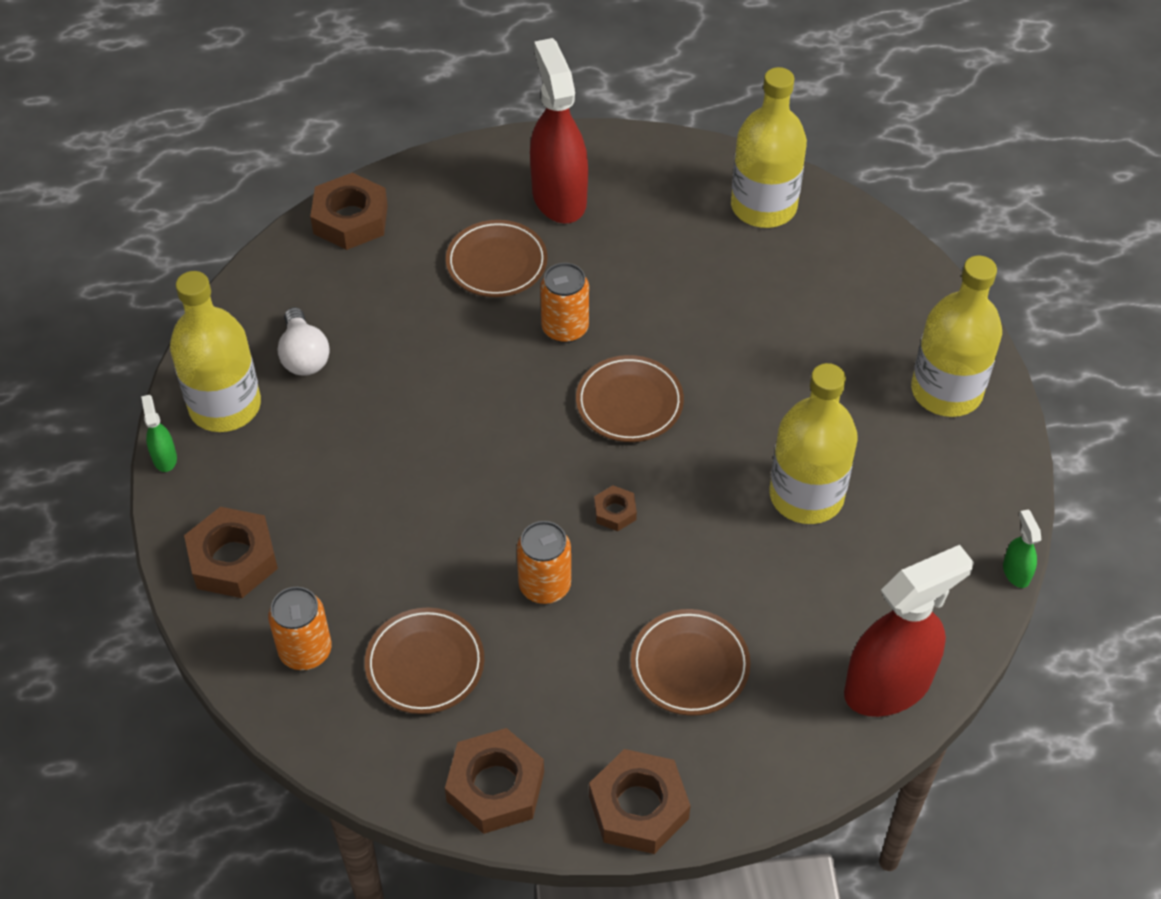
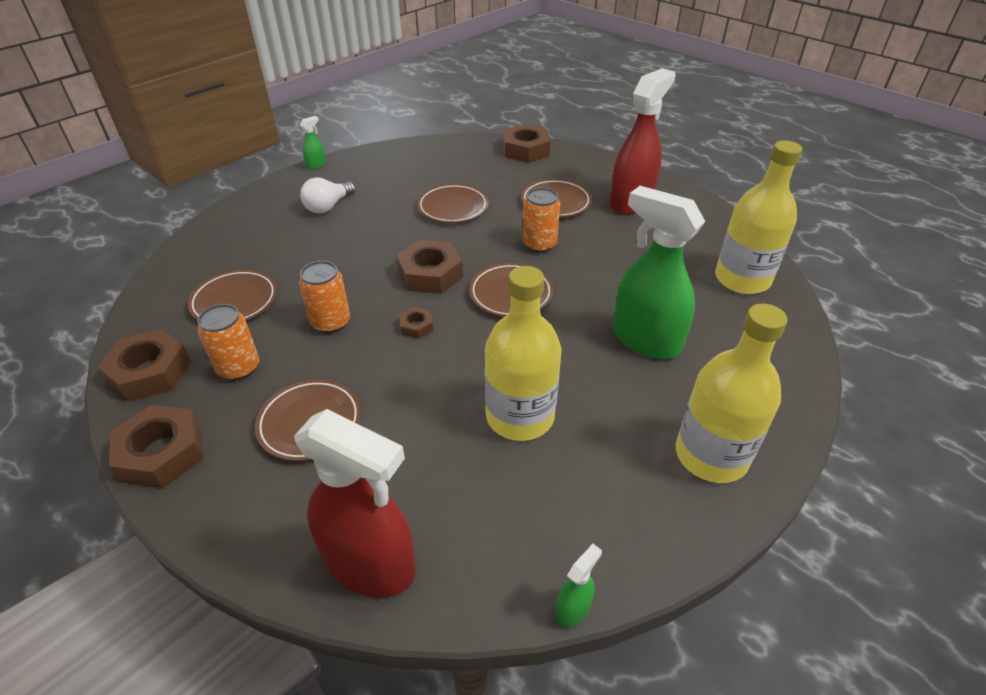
camera: 55 degrees right, 10 degrees down
yellow bottle [170,271,261,432] -> none
brown nut [184,507,278,598] -> brown nut moved to [396,240,463,294]
orange can [268,587,332,670] -> orange can moved to [197,304,259,381]
white light bulb [277,307,330,376] -> white light bulb moved to [300,177,356,213]
none -> brown plate [417,184,489,223]
none -> green spray bottle [613,186,705,359]

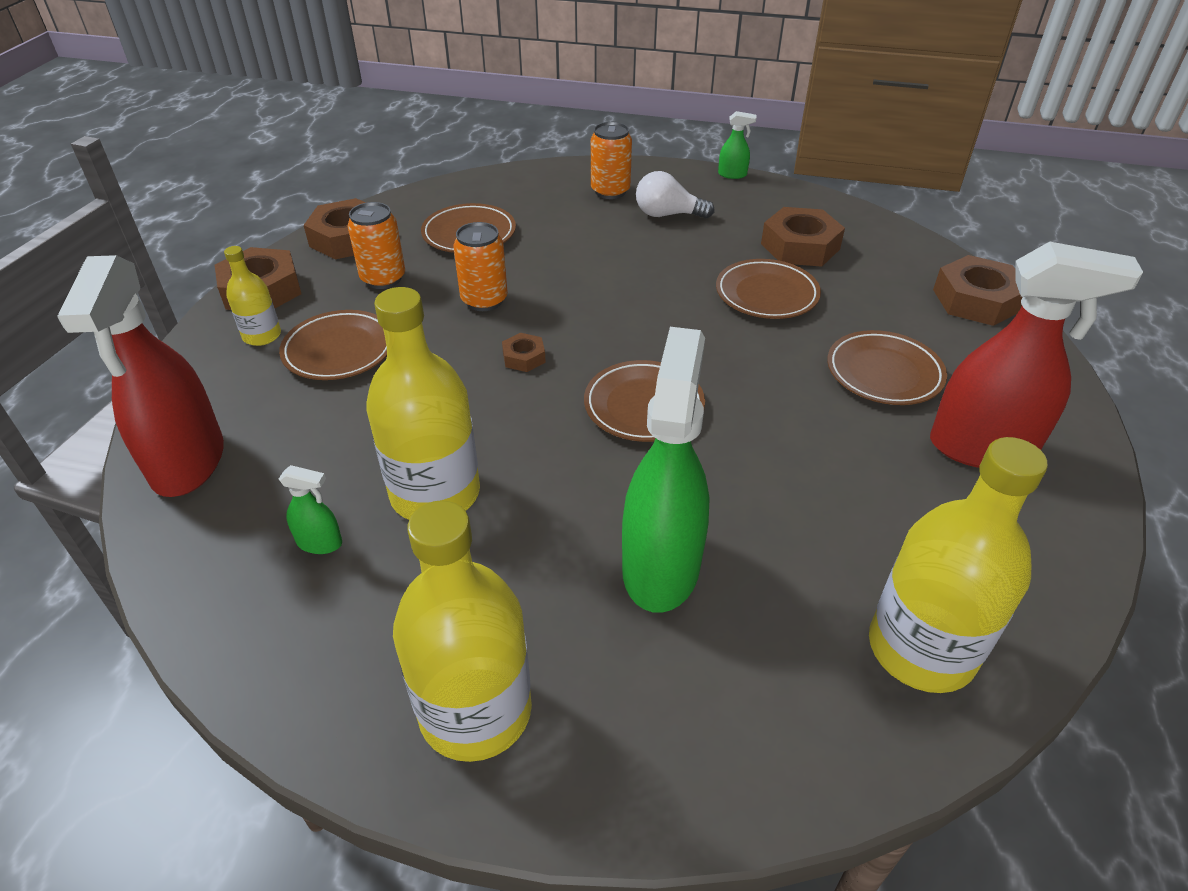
camera: 60 degrees right, 0 degrees up
brown nut [396,240,463,294] -> brown nut moved to [761,207,845,267]
orange can [522,187,560,253] -> orange can moved to [591,122,632,199]
green spray bottle [556,544,602,628] -> green spray bottle moved to [279,465,342,554]
none -> yellow bottle [224,246,281,346]

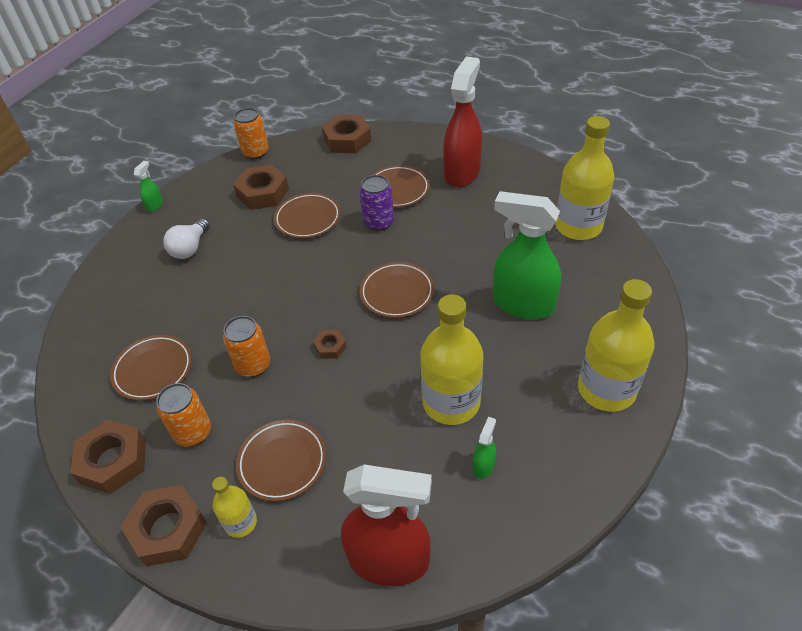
camera: 75 degrees left, 5 degrees up
orange can [591,122,632,199] -> orange can moved to [234,108,269,159]
none -> purple can [360,175,394,231]

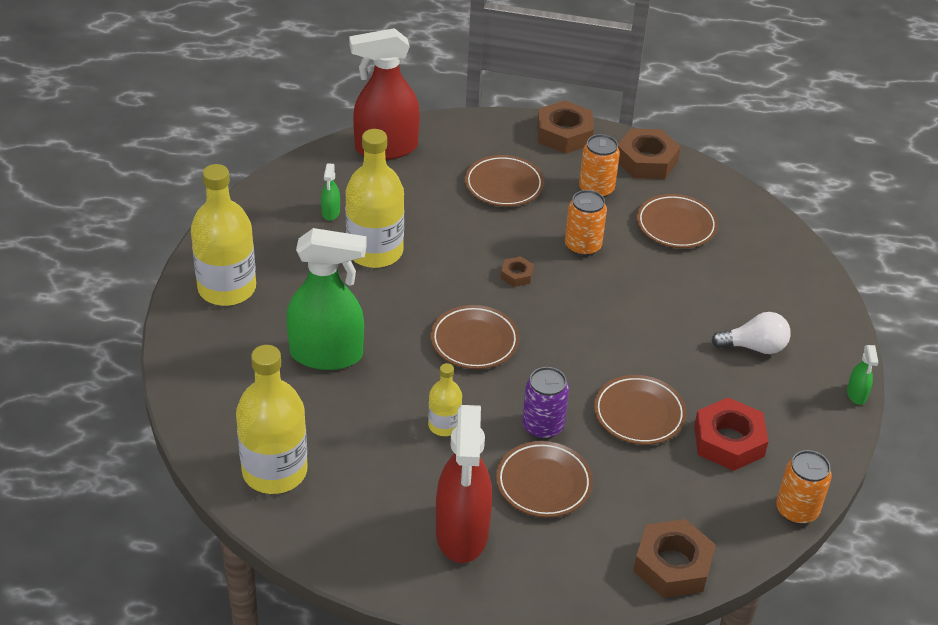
camera: 155 degrees right, 5 degrees down
white light bulb [163,219,210,259] -> white light bulb turned 90 degrees clockwise [711,312,791,354]
yellow bottle [212,477,257,538] -> yellow bottle moved to [428,363,462,436]
brown nut [233,165,289,210] -> red nut [694,397,769,471]

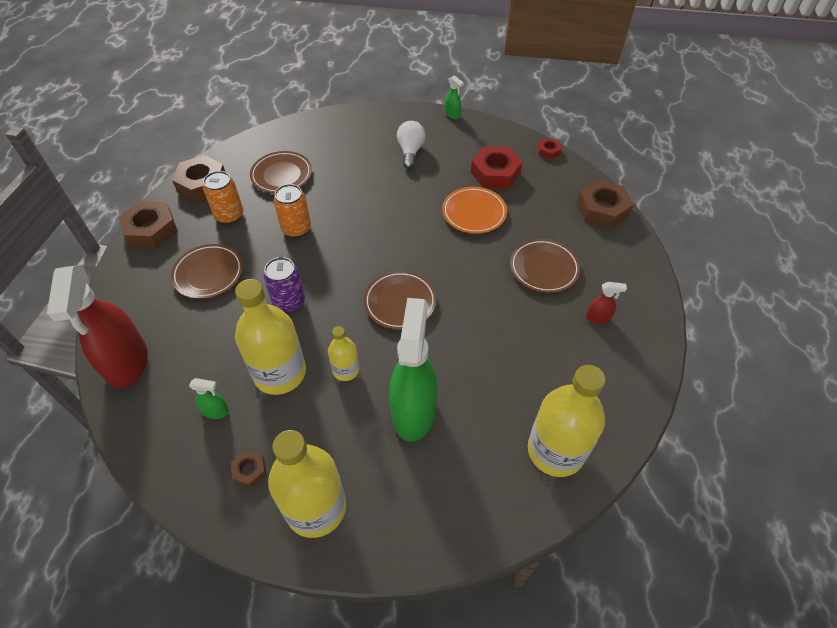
camera: 85 degrees left, 10 degrees up
yellow bottle [428,363,462,436] -> yellow bottle moved to [328,326,359,381]
red spray bottle [436,405,492,563] -> red spray bottle [586,282,627,324], size x0.42
brown nut [501,256,534,287] -> brown nut moved to [231,450,266,488]
purple can [522,367,569,439] -> purple can moved to [263,257,305,313]
brown plate [594,375,686,445] -> orange plate [442,187,507,234]
orange can [776,450,832,524] -> red nut [538,138,561,159]
green spray bottle [847,345,879,405] -> green spray bottle turned 45 degrees clockwise [445,75,464,119]

